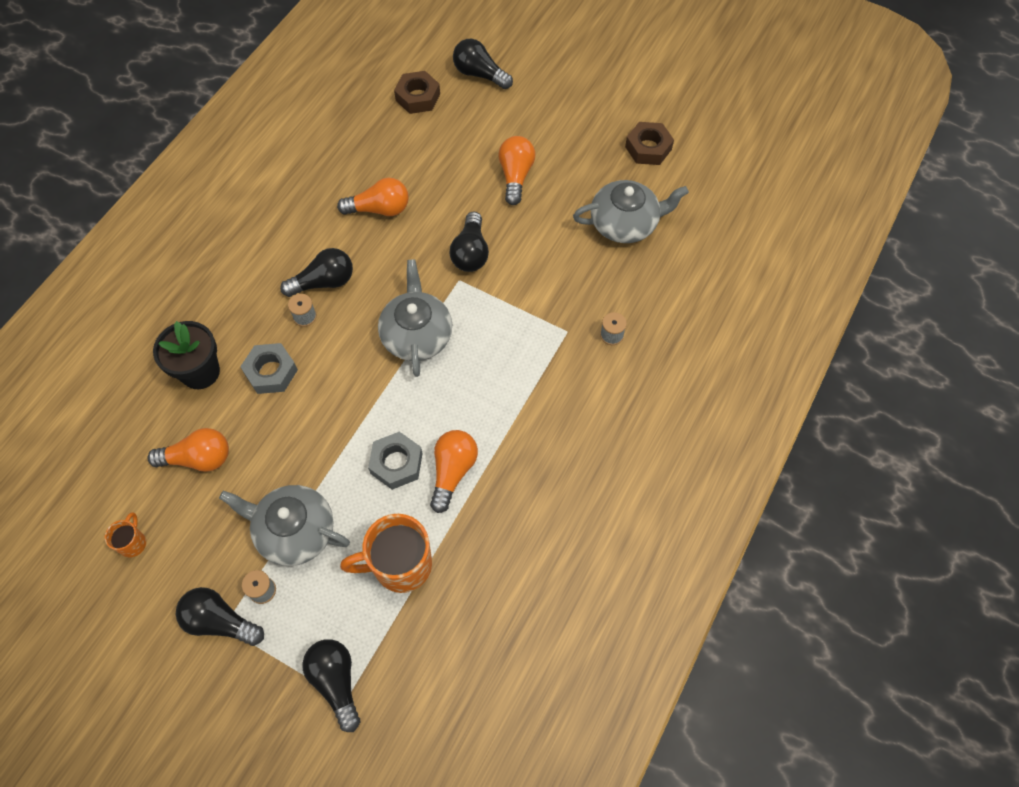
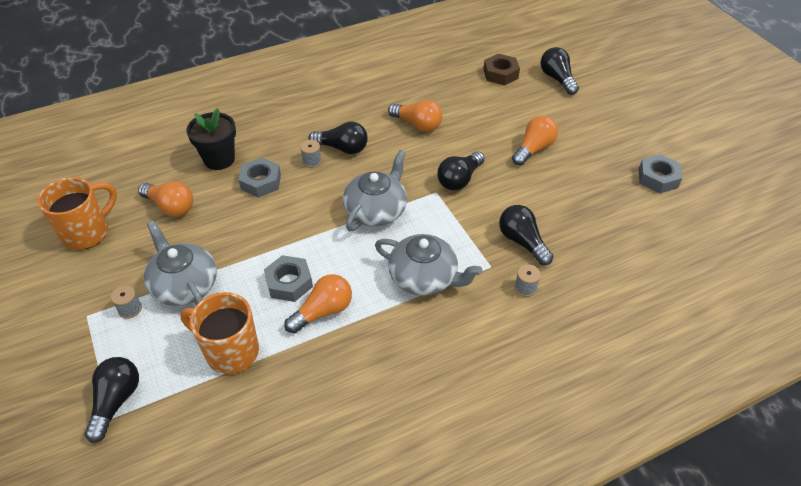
camera: 35 degrees right, 15 degrees down
orange mug [105,512,146,558] -> orange mug [38,177,117,250], size x2.07
black light bulb [176,587,264,646] -> black light bulb moved to [499,205,553,265]
grey teapot [573,180,689,243] -> grey teapot moved to [375,234,482,296]
brown nut [625,122,674,165] -> grey nut [639,154,682,194]

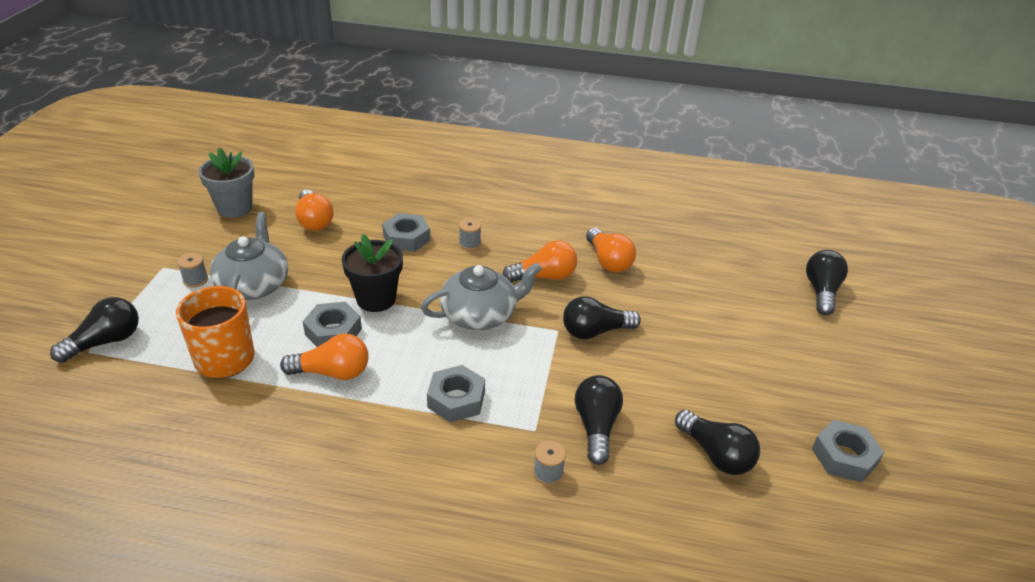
camera: 35 degrees right, 10 degrees down
orange mug [38,177,117,250] -> grey flower pot [198,147,255,218]
black flower pot [186,108,236,170] -> black flower pot moved to [341,234,403,312]
black light bulb [308,122,368,154] -> black light bulb moved to [675,410,760,475]
grey teapot [375,234,482,296] -> grey nut [427,365,485,423]
brown nut [483,54,520,85] -> none
orange light bulb [512,116,558,166] -> orange light bulb moved to [502,240,577,283]

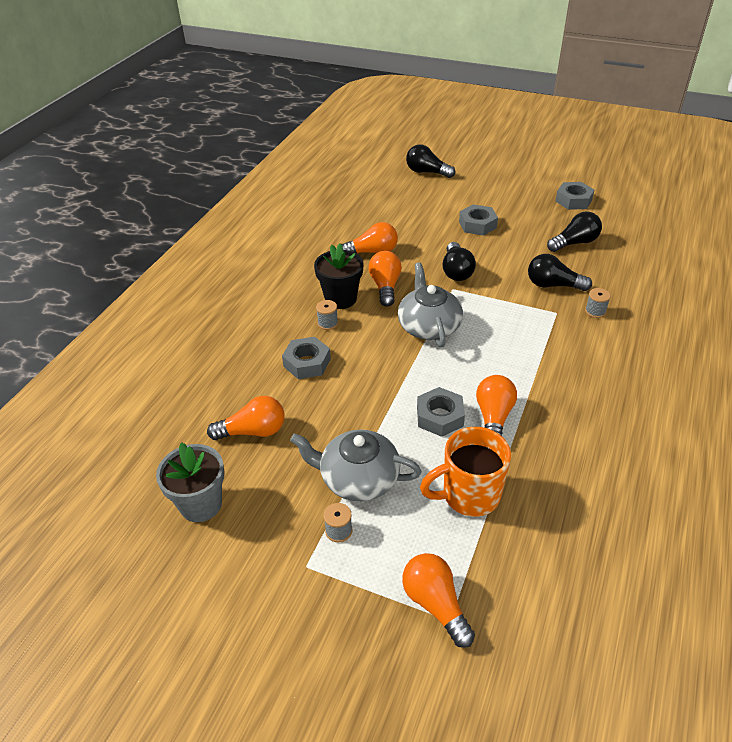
camera: 75 degrees left, 5 degrees up
black light bulb [50,297,139,363] -> orange light bulb [402,553,475,648]
black flower pot [341,234,403,312] -> black flower pot moved to [314,244,364,309]
grey nut [427,365,485,423] -> grey nut moved to [459,204,498,236]

